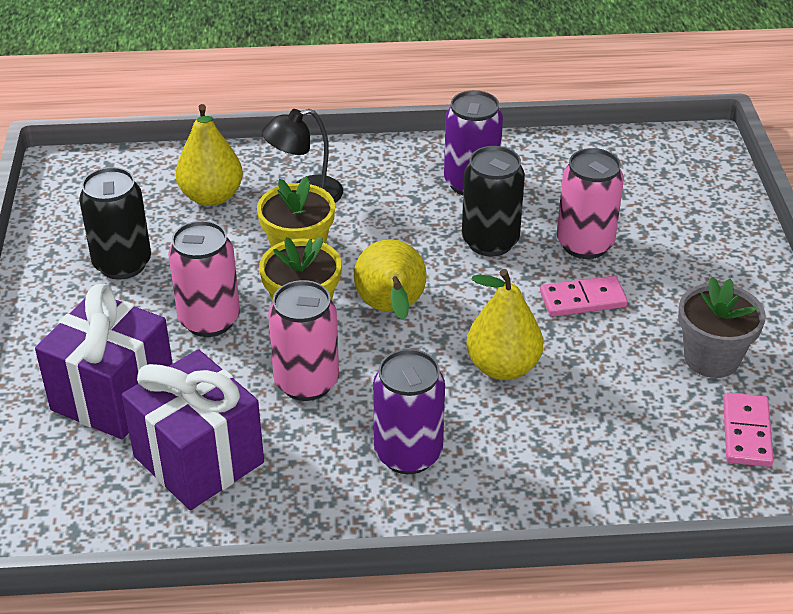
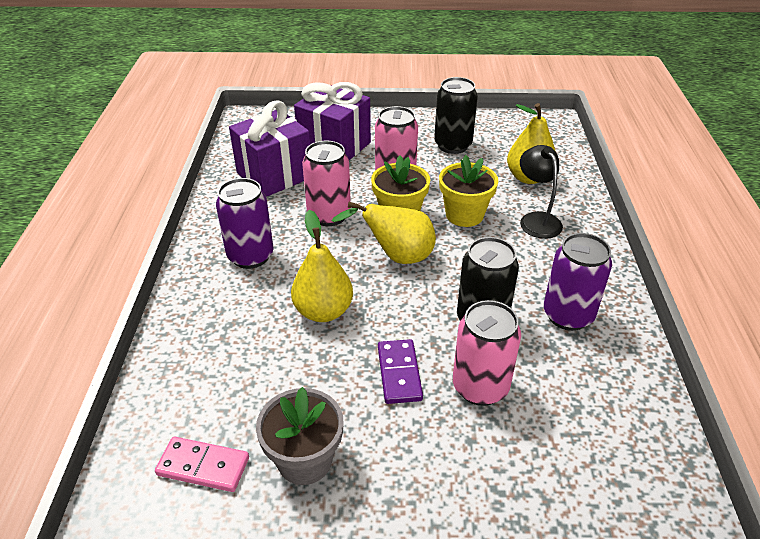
camera: 95 degrees right, 0 degrees up
pink domino [540,276,628,317] -> purple domino [378,339,423,404]

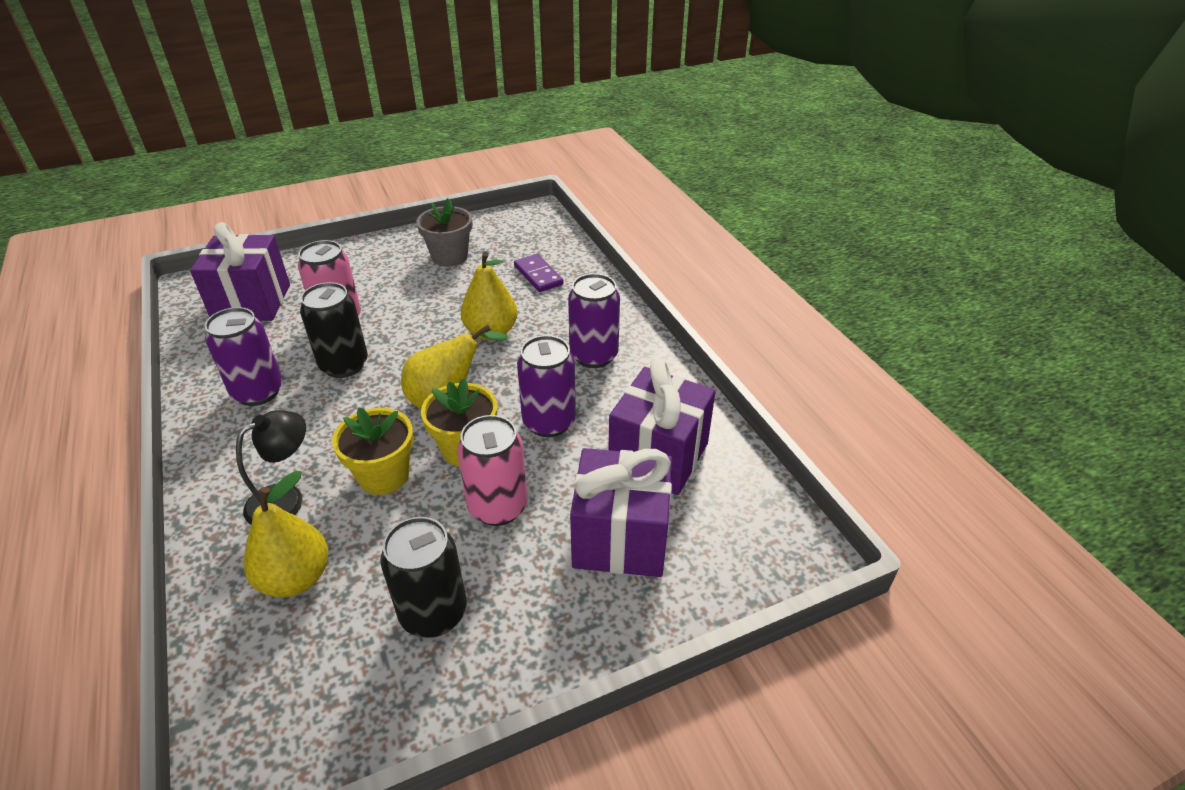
camera: 155 degrees right, 0 degrees up
pink domino [155,437,249,492] -> none
pink can [302,141,351,226] -> purple can [517,335,576,437]
purple domino [378,339,423,404] -> purple domino moved to [514,254,564,292]
black lamp [520,145,563,239] -> black lamp turned 90 degrees counterclockwise [236,410,306,525]
none -> purple gift [190,222,290,321]

